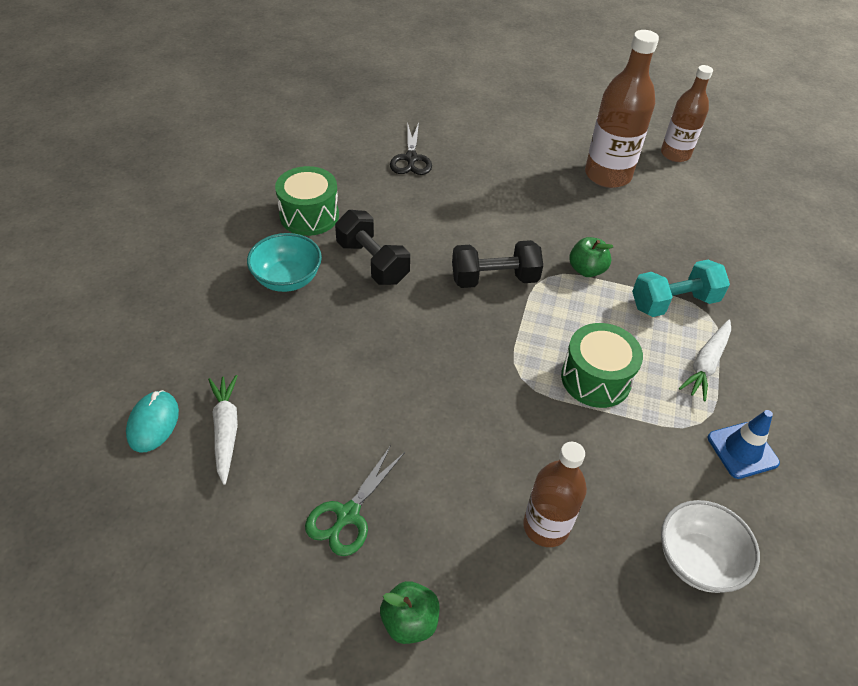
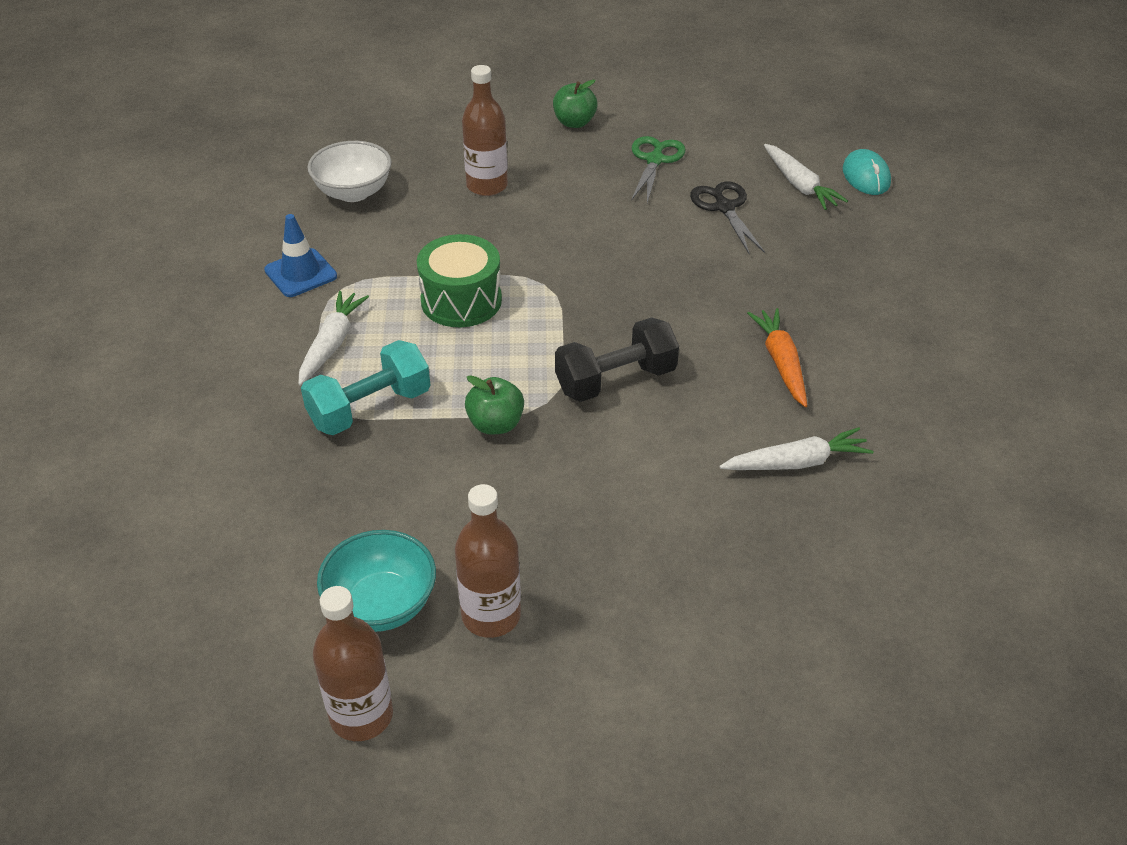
camera: 165 degrees right, 5 degrees down
turquoise bowl [247,233,322,292] -> turquoise bowl moved to [317,530,436,632]
green drum [275,166,339,236] -> none
black dumbbell [335,210,410,285] -> orange carrot [747,308,807,407]
black scissors [390,123,432,175] -> black scissors moved to [690,181,765,255]
brown bottle [585,30,659,188] -> brown bottle [455,484,521,638], size x0.66
none -> white carrot [719,427,873,470]

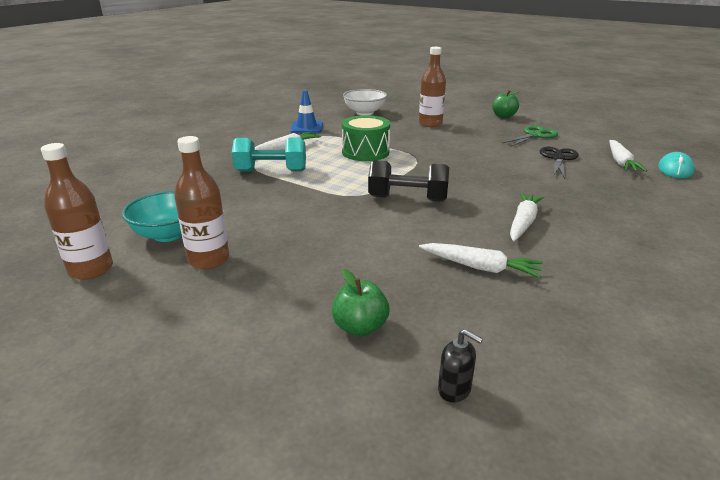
camera: 35 degrees right, 15 degrees down
green apple [465,375,524,435] -> green apple moved to [332,269,390,336]
orange carrot [747,308,807,407] -> white carrot [510,193,544,241]
none -> black soap dispenser [438,329,483,402]

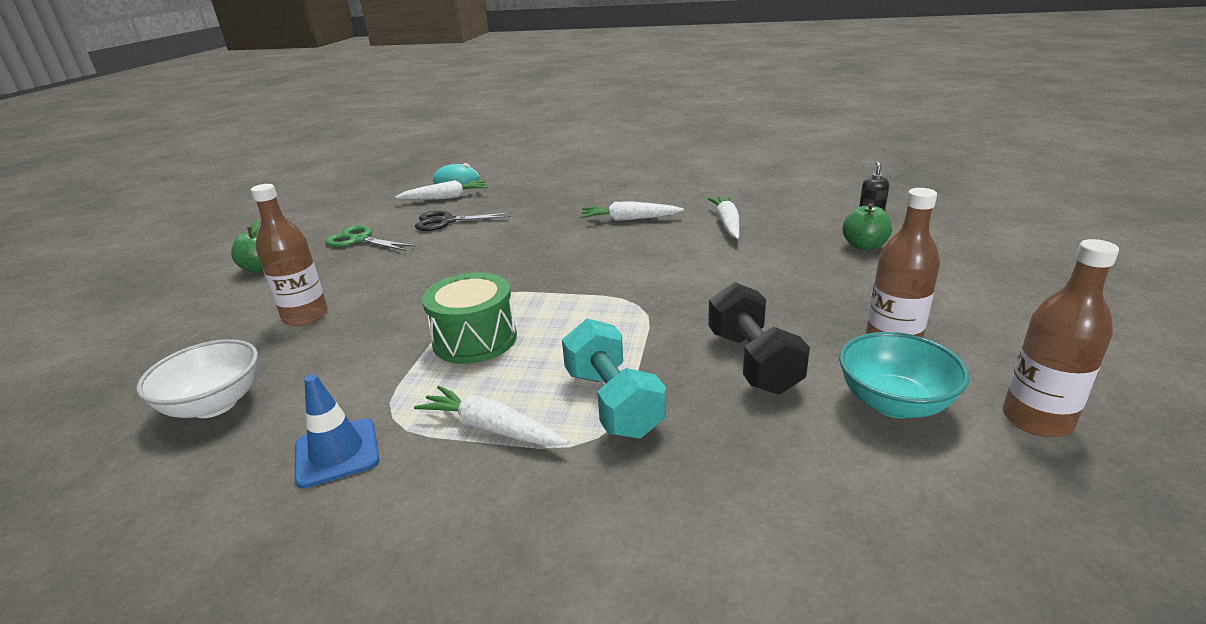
camera: 110 degrees left, 0 degrees up
black dumbbell [368,160,449,202] -> black dumbbell moved to [708,282,810,394]

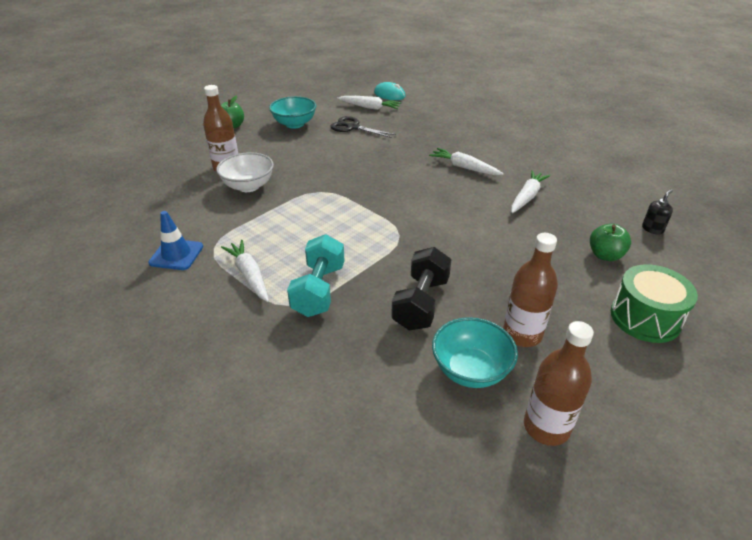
camera: 30 degrees right, 10 degrees up
white bowl [136,339,258,418] -> white bowl moved to [216,152,274,192]
green scissors [325,225,416,251] -> turquoise bowl [269,96,316,129]
green drum [422,272,517,364] -> green drum moved to [611,264,698,343]

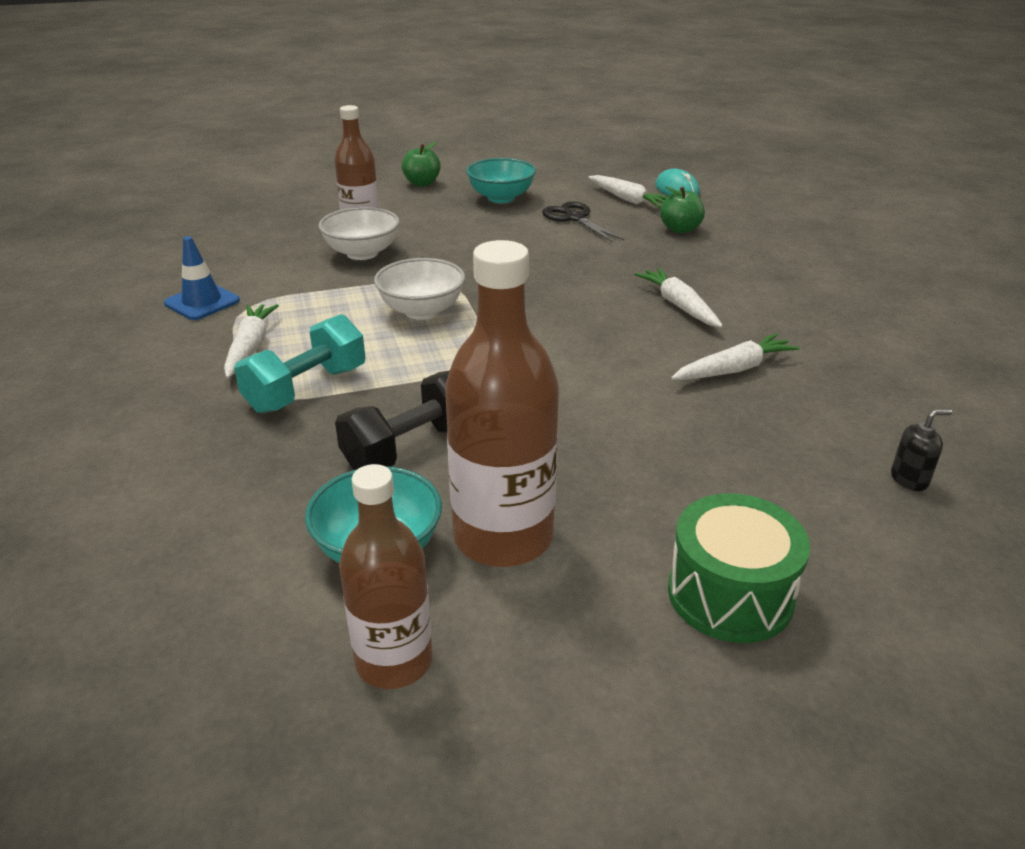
camera: 30 degrees right, 5 degrees down
brown bottle [503,233,558,347] -> brown bottle [445,240,559,567], size x1.52
green apple [590,224,631,261] -> green apple moved to [660,187,705,233]
none -> white bowl [374,258,465,320]

